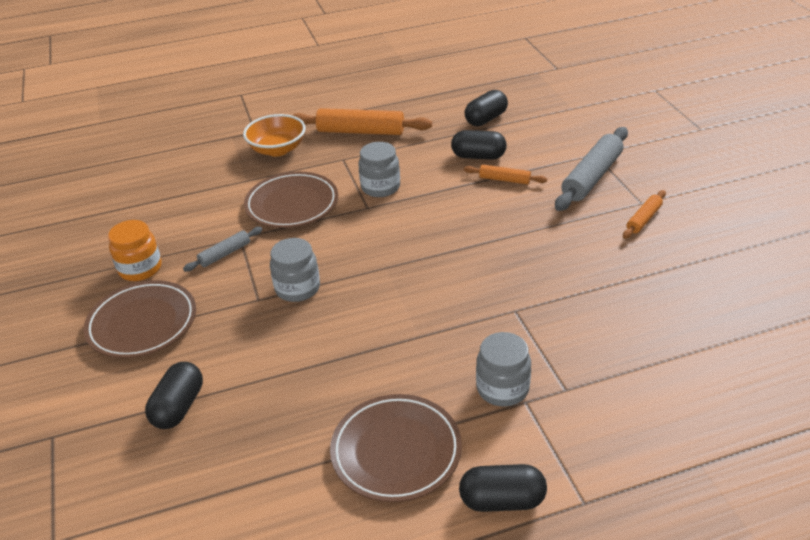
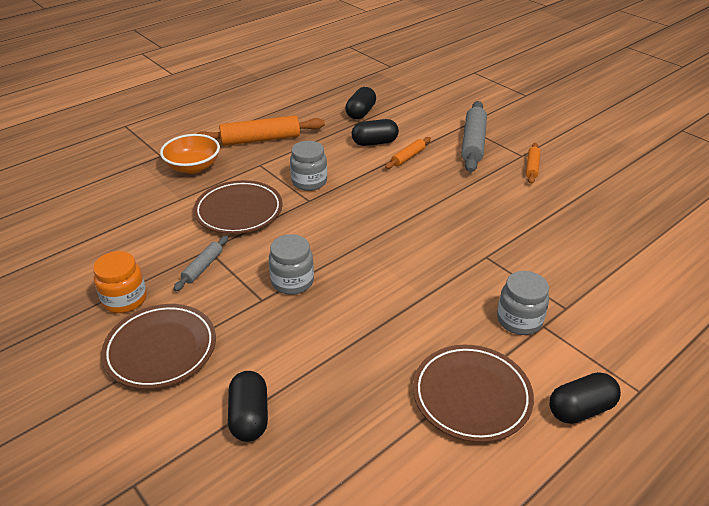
camera: 25 degrees left, 0 degrees up
orange rolling pin [464,165,547,184] -> orange rolling pin turned 45 degrees counterclockwise [385,137,431,169]

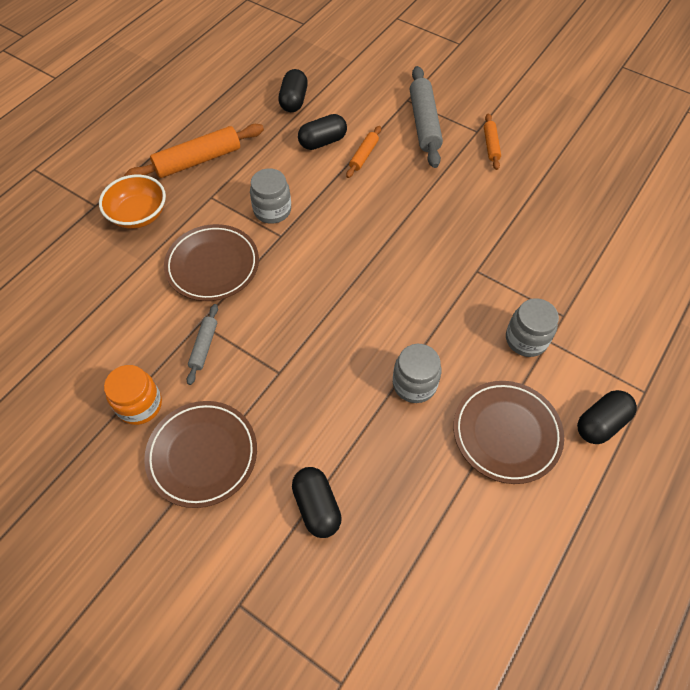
camera: 15 degrees left, 20 degrees up
grey jar [269,234,314,295] -> grey jar moved to [393,344,441,403]

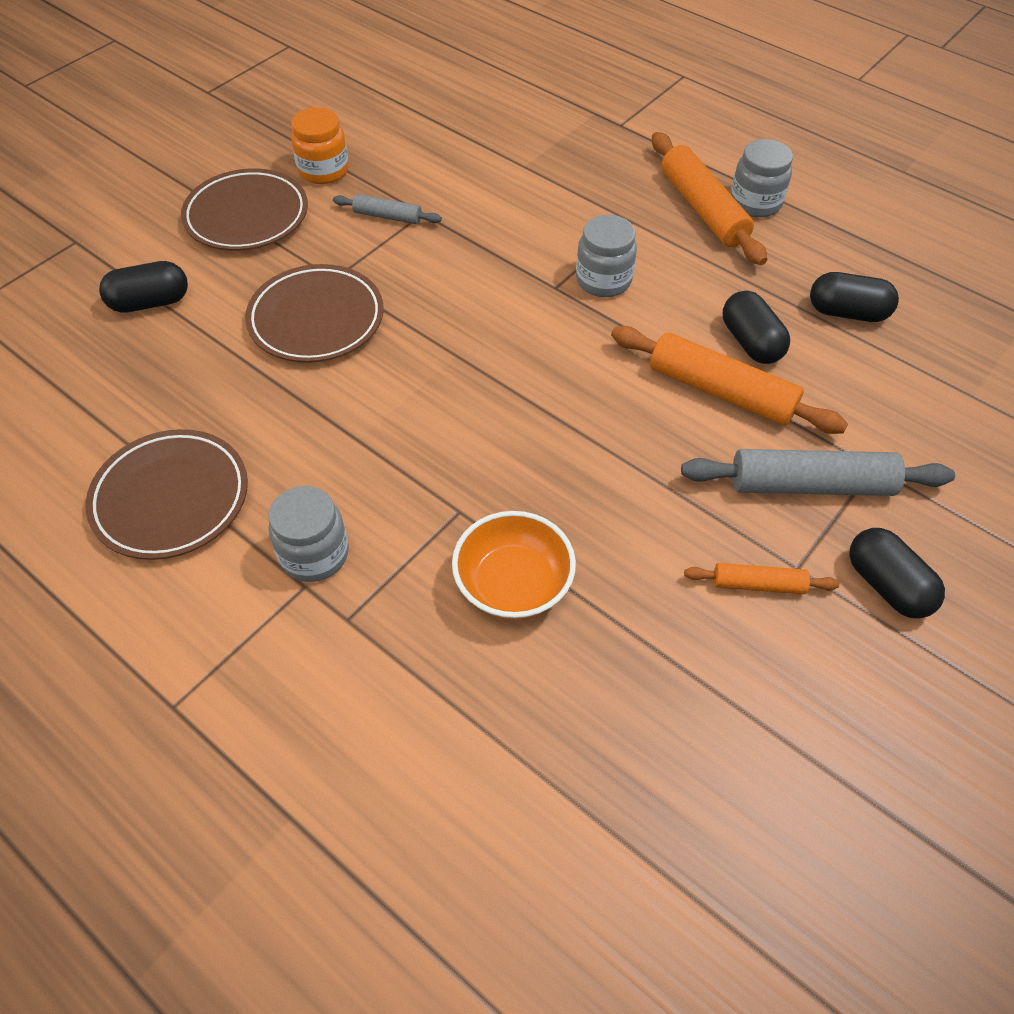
camera: 95 degrees right, 5 degrees down
orange bowl [99,175,166,229] -> orange bowl moved to [452,511,576,620]
brown plate [164,224,259,301] -> brown plate moved to [245,264,384,363]
orange rolling pin [346,126,381,178] -> orange rolling pin [611,326,848,434], size x1.89
grey jar [393,344,441,403] -> grey jar moved to [731,139,793,218]
black capsule [577,390,637,444] -> black capsule moved to [849,528,945,618]

